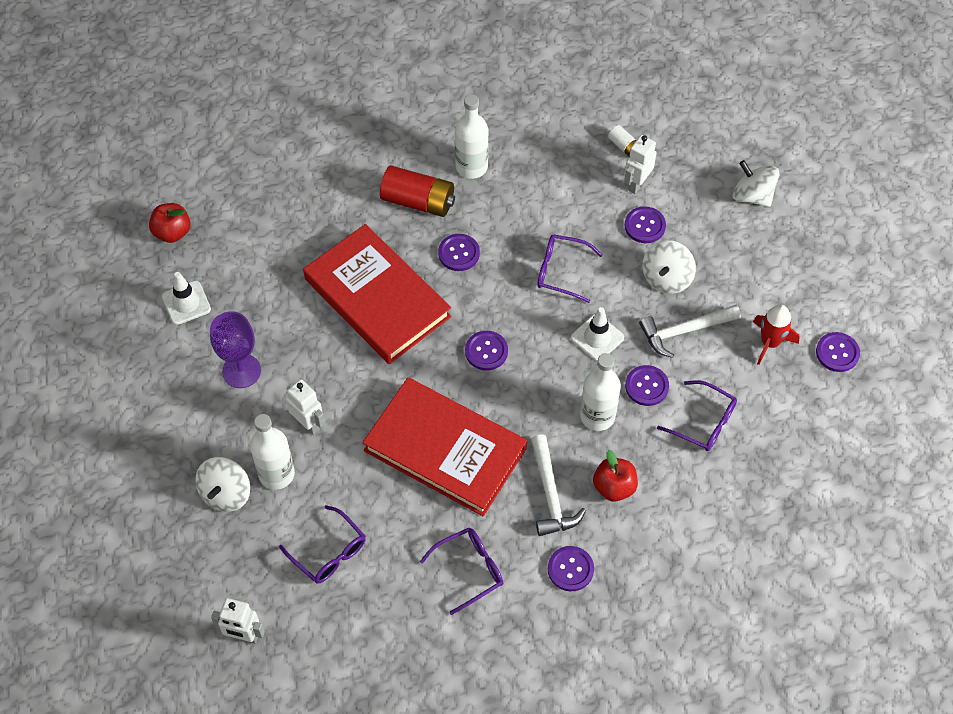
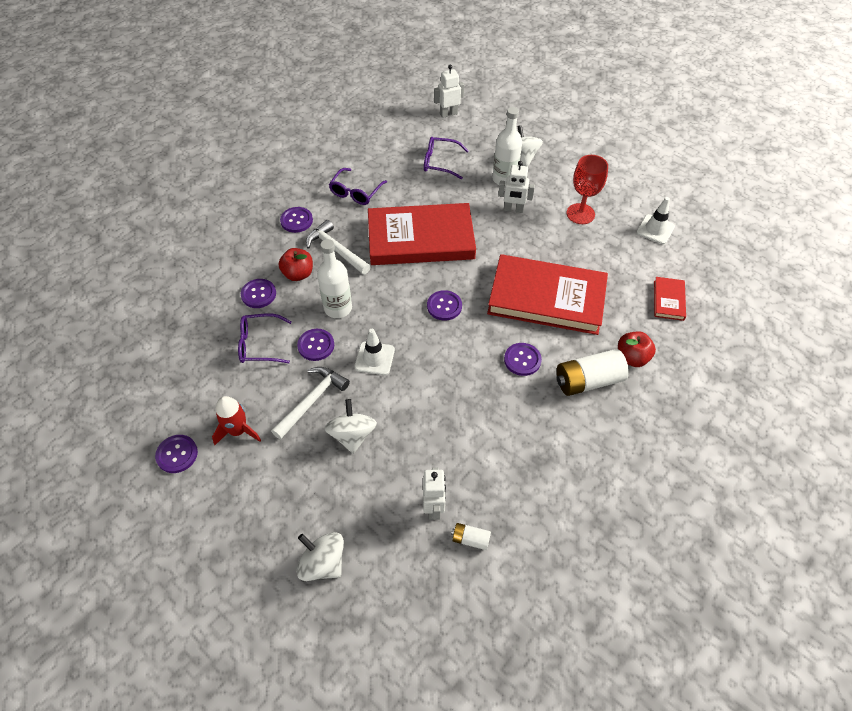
camera: 145 degrees right, 5 degrees down
red apple [149,203,191,243] -> red apple moved to [618,332,656,367]
purple goblet [210,311,261,388] -> red goblet [567,155,608,224]
red battery [380,166,455,217] -> white battery [557,349,629,396]
white bottle [455,94,489,179] -> none
purple glasses [537,234,603,303] -> none
purple button [625,206,666,243] -> purple button moved to [241,279,276,308]
white spinning top [732,160,780,207] -> white spinning top turned 150 degrees counterclockwise [297,532,344,581]
none -> red book [654,277,686,321]

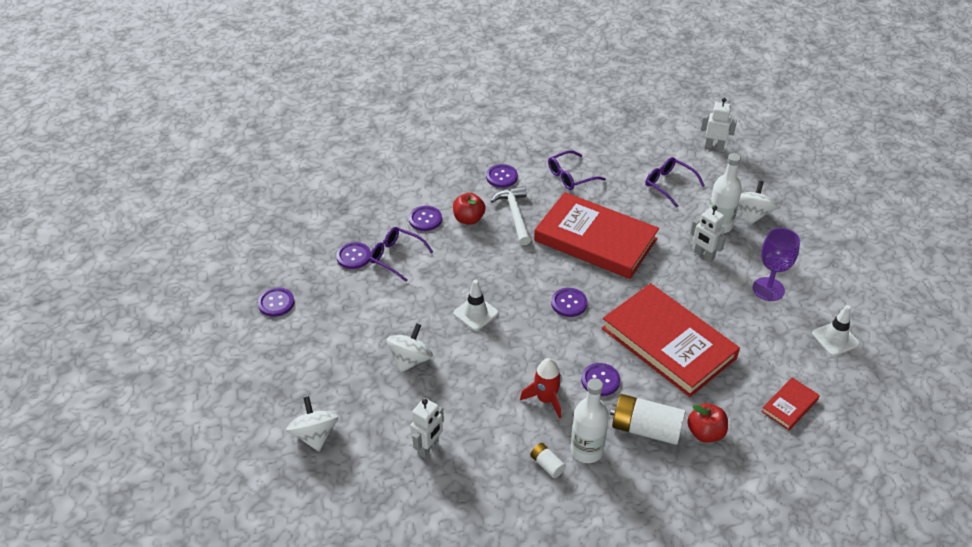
camera: 35 degrees right, 10 degrees down
red rocket [212,396,261,445] -> red rocket moved to [520,358,562,419]
white hammer [271,367,350,439] -> none
purple button [297,329,334,361] -> purple button moved to [336,242,371,269]
white bottle [317,239,352,318] -> white bottle moved to [571,378,609,463]
white battery [451,523,491,550] -> white battery moved to [530,443,566,478]
red goblet [567,155,608,224] -> purple goblet [753,228,800,301]

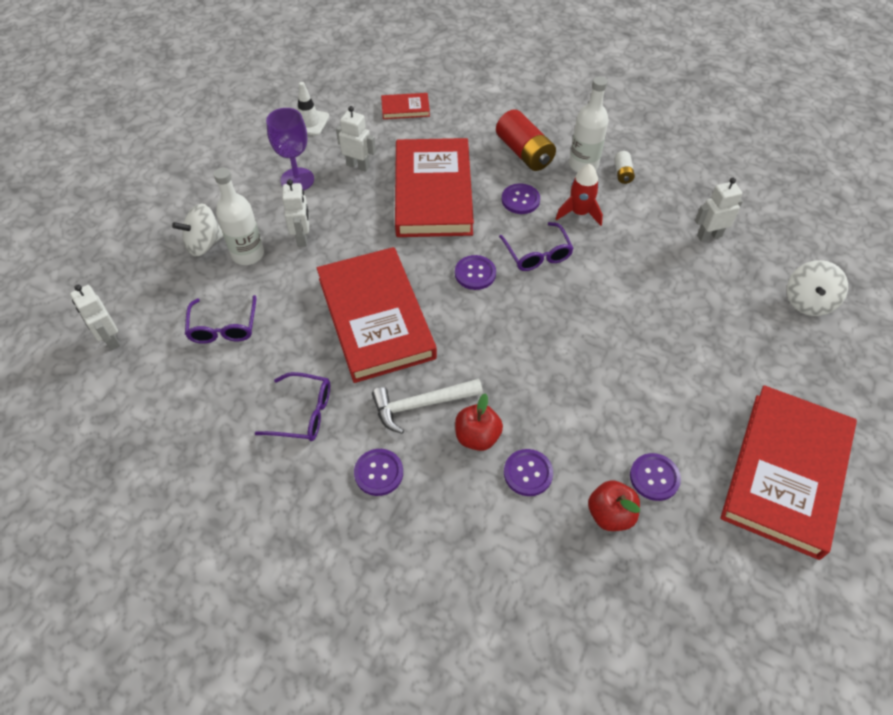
camera: 140 degrees left, 10 degrees up
purple button [258,287,294,317] -> red book [720,385,857,560]
purple glasses [369,227,433,282] -> purple glasses moved to [499,222,574,271]
white spinning top [387,323,433,373] -> none
white traffic cone [453,280,499,331] -> none
white hammer [491,186,531,245] -> white hammer turned 45 degrees clockwise [372,379,483,434]
white battery [610,394,685,445] -> red battery [496,109,556,171]
red apple [687,403,728,443] -> red apple moved to [588,480,640,531]
none -> white robot [336,106,376,172]

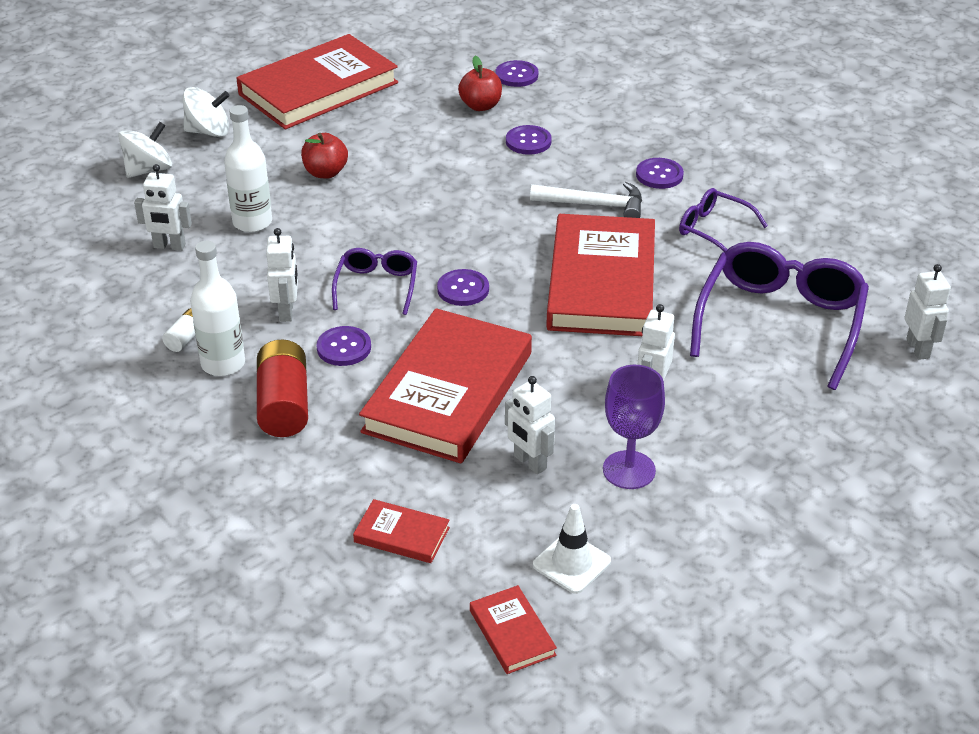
camera: 155 degrees left, 15 degrees down
white spinning top [172,204,223,256] -> white spinning top moved to [183,87,230,137]
purple glasses [185,295,256,344] -> purple glasses [690,242,869,390], size x1.90
white bottle [214,168,264,265] -> white bottle moved to [224,105,272,232]
red apple [455,393,503,451] -> red apple moved to [301,133,348,178]
red rocket [556,164,603,226] -> white robot [266,228,298,322]
purple button [630,453,681,501] -> purple button moved to [496,60,538,87]
none -> red book [470,585,557,674]

